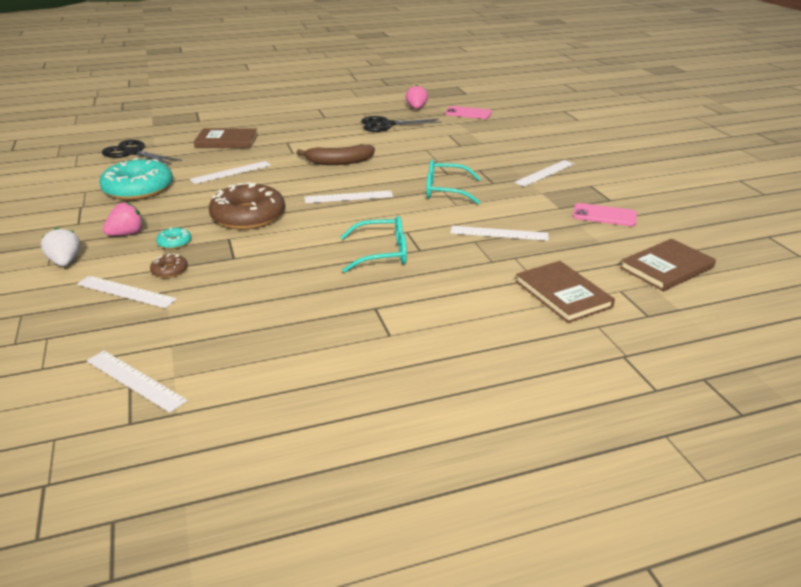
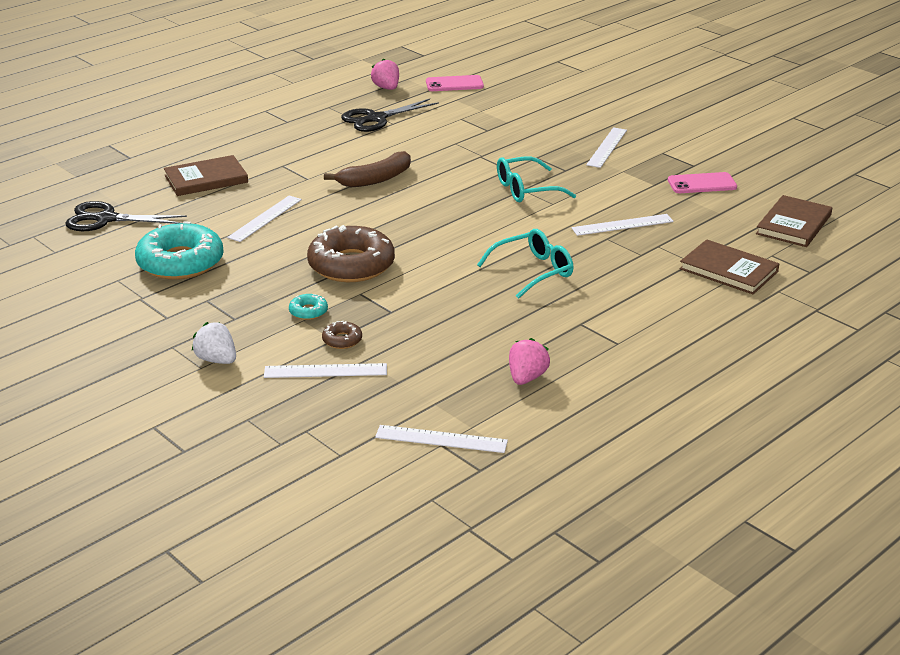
camera: 25 degrees left, 0 degrees up
pink strawberry [103,202,144,236] -> pink strawberry moved to [509,338,550,385]
white ruler [304,191,393,203] -> none

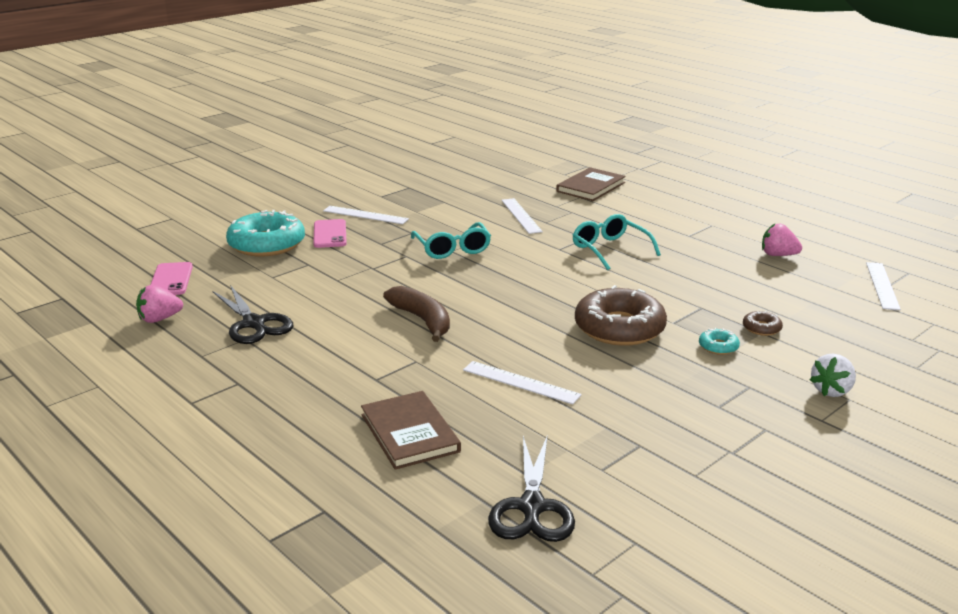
camera: 90 degrees left, 5 degrees down
turquoise donut [135,221,224,280] -> turquoise donut moved to [226,210,305,257]
white ruler [264,363,387,378] -> none
pink phone [668,172,737,193] -> pink phone moved to [313,219,347,248]
brown book [756,195,832,247] -> none

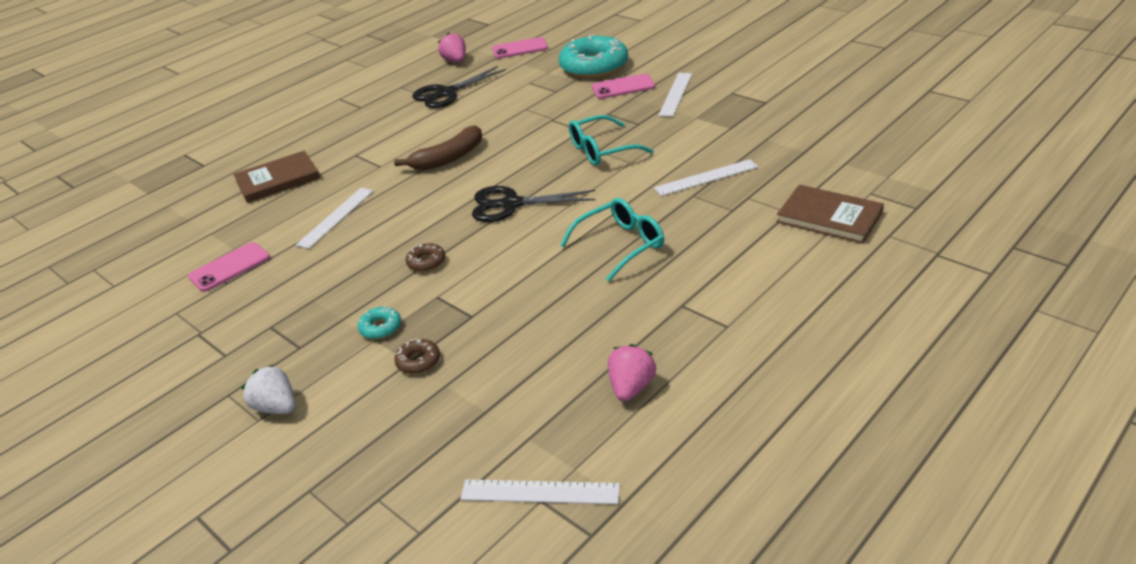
camera: 90 degrees right, 10 degrees up
black scissors [488,435,575,542] -> black scissors moved to [472,186,596,222]
brown donut [575,285,667,346] -> brown donut [406,243,445,272], size x0.42
none -> pink phone [188,242,270,292]

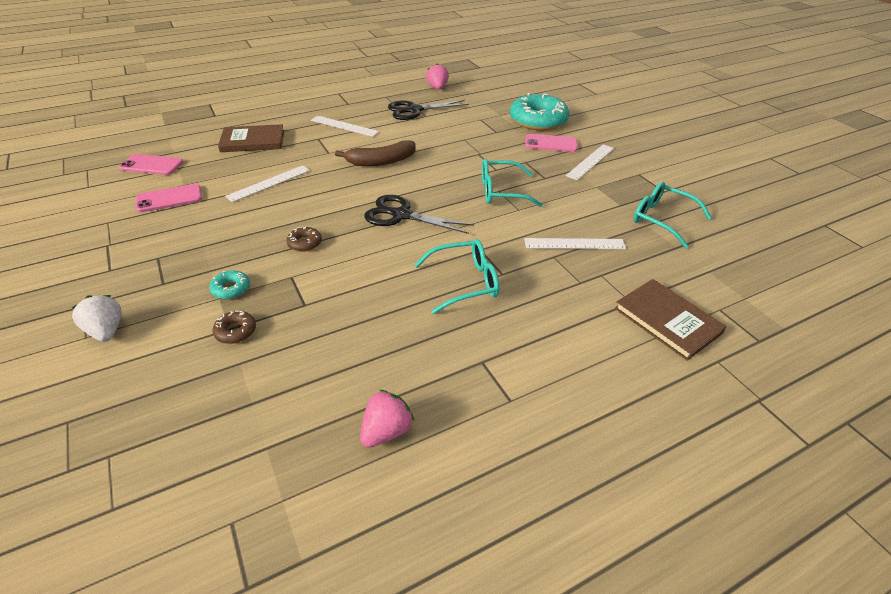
camera: 15 degrees right, 5 degrees up
white ruler [461,480,620,504] -> white ruler moved to [311,116,379,137]
pink phone [492,37,548,59] -> pink phone moved to [119,154,183,175]
none -> turquoise glasses [634,182,712,248]

